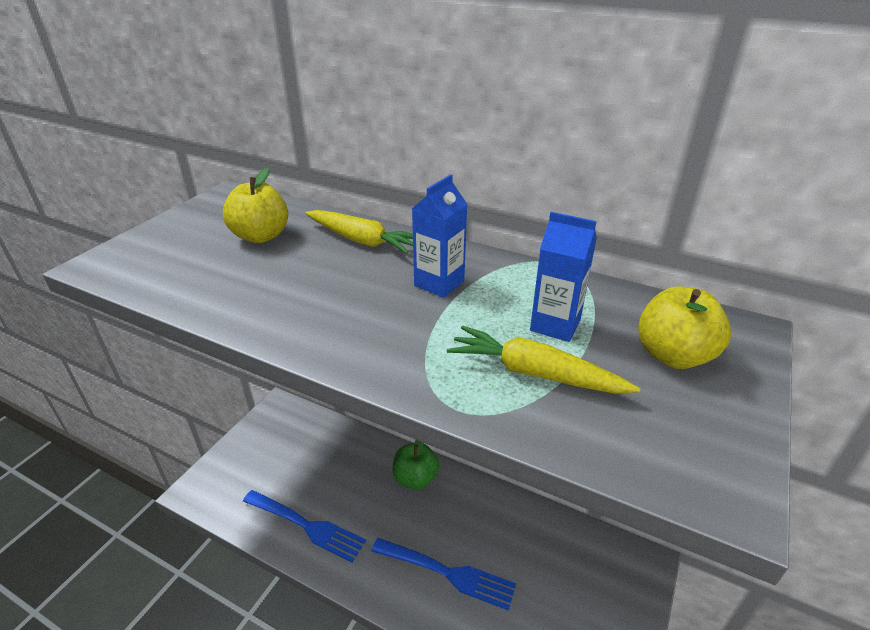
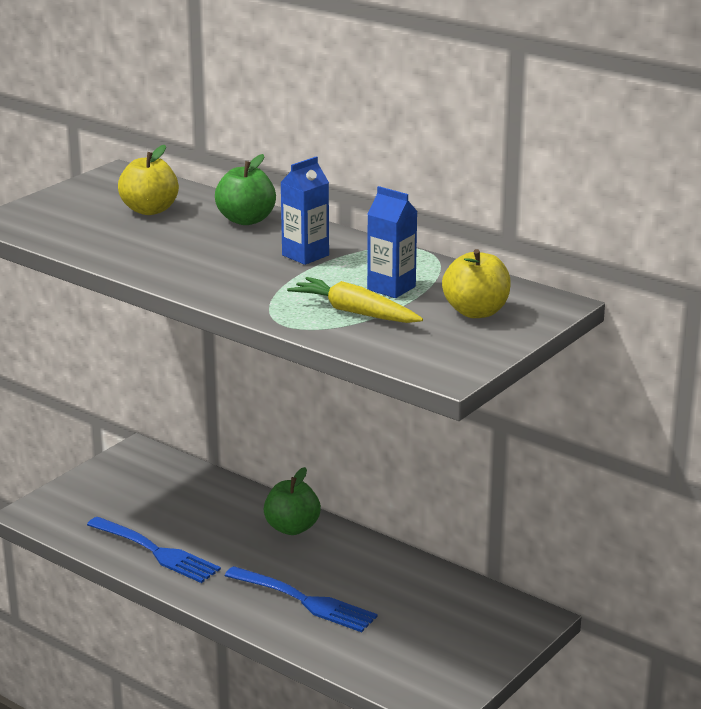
camera: 10 degrees right, 10 degrees down
yellow carrot [305,210,413,254] -> green apple [215,154,276,225]

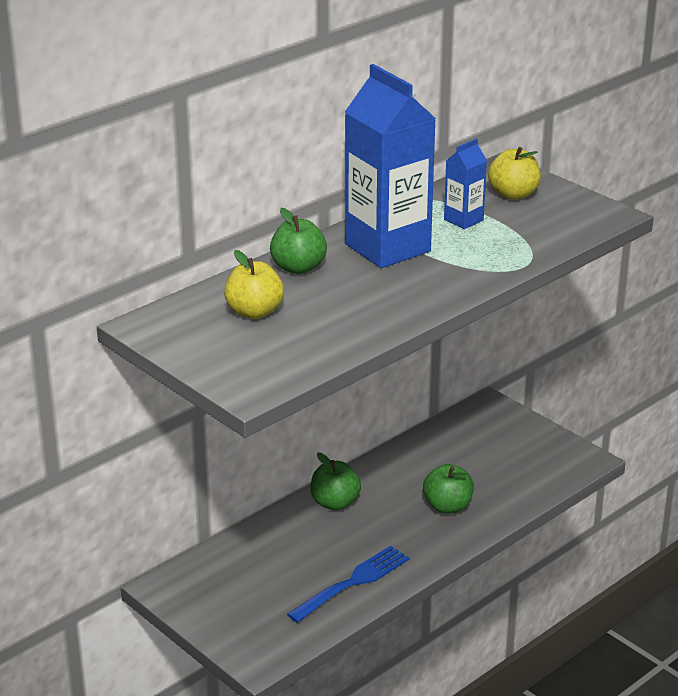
camera: 80 degrees left, 5 degrees up
blue fork [225,566,378,632] -> green apple [423,464,474,514]
blue carton [280,156,329,265] -> blue carton [345,64,436,268], size x2.12
yellow carrot [287,277,423,323] -> none

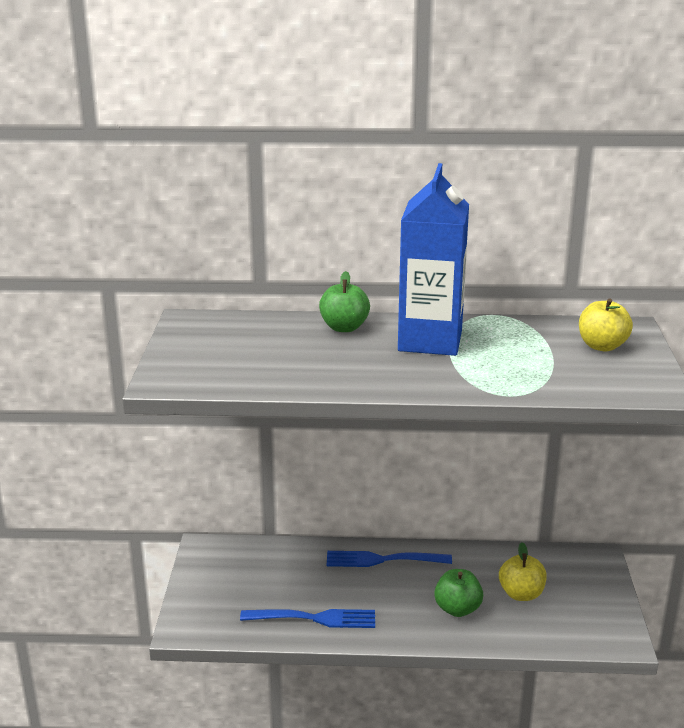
camera: 45 degrees right, 5 degrees down
yellow apple [224,250,284,319] -> yellow apple moved to [499,542,547,601]
green apple [310,453,361,510] -> blue fork [327,551,452,567]
blue carton [444,138,487,229] -> none

